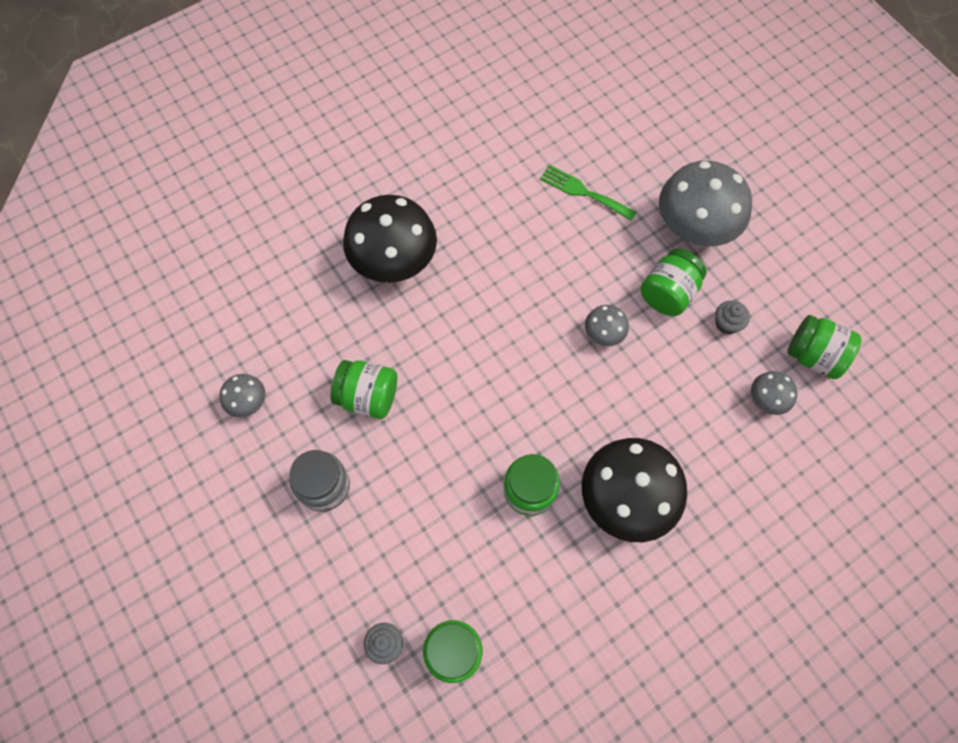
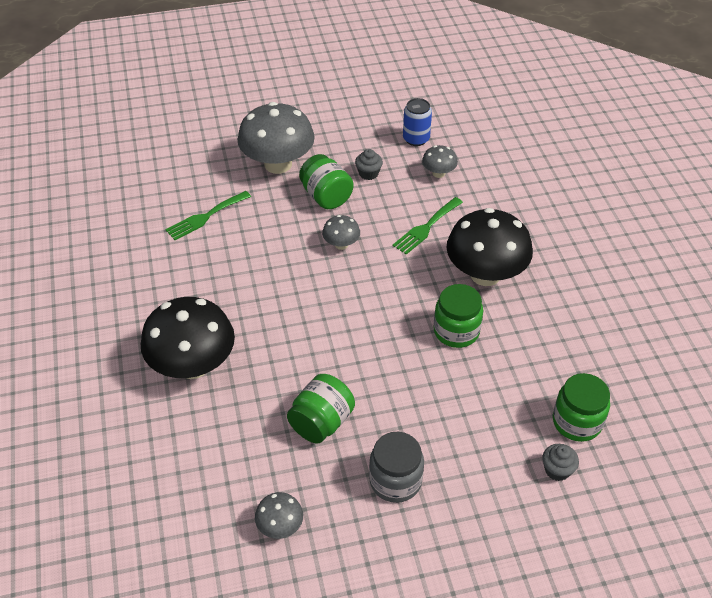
camera: 70 degrees left, 20 degrees down
green jar [787,315,862,379] -> blue can [403,98,432,146]
none -> green fork [393,197,463,255]

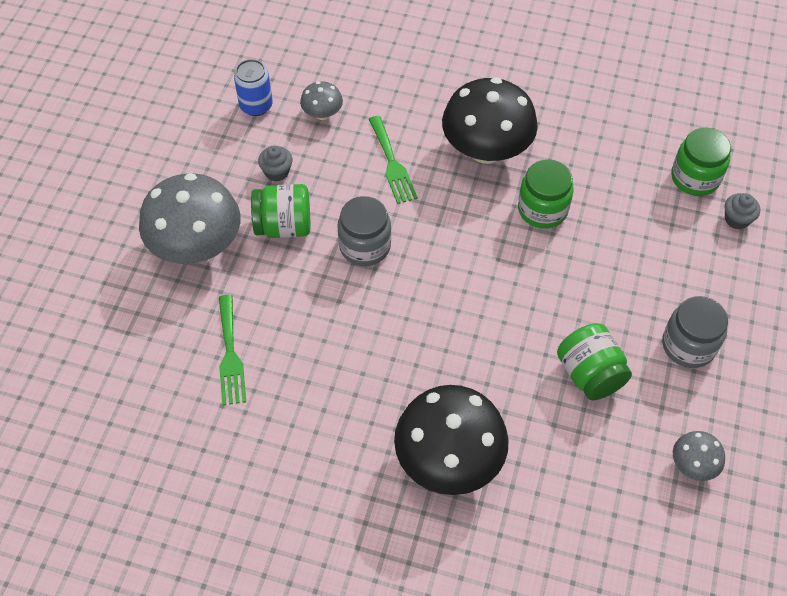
camera: 60 degrees left, 10 degrees up
grey mushroom [322,215,360,250] -> grey jar [338,196,391,266]

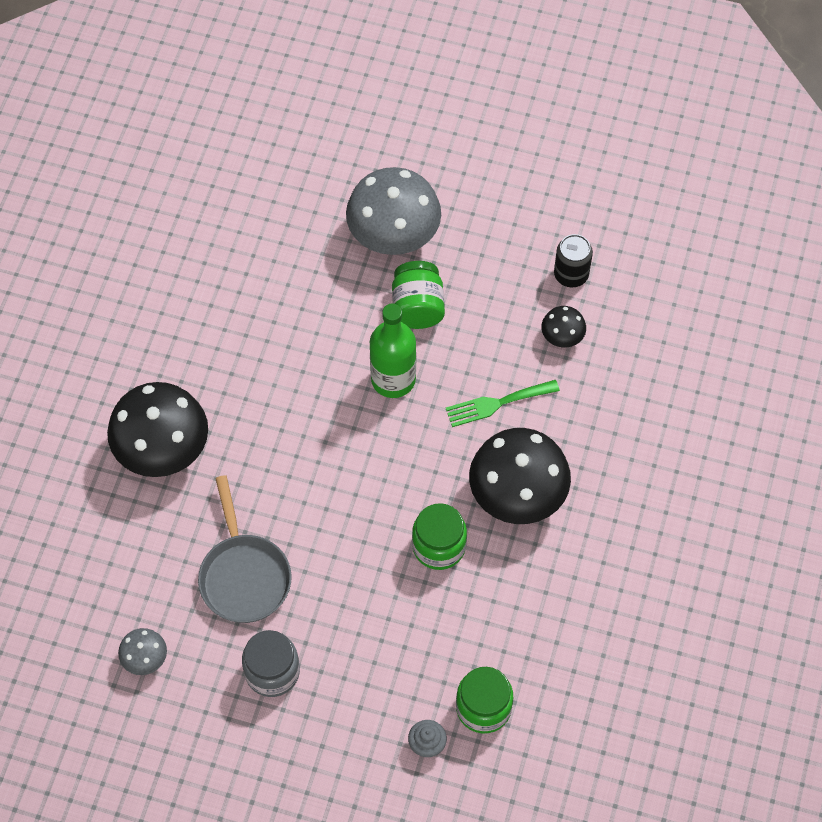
camera: 90 degrees right, 5 degrees up
green fork [219,295,246,405] -> none
blue can [234,59,273,116] -> black can [554,234,593,287]
grey cupcake [258,145,292,181] -> none
grey mushroom [300,81,343,120] -> black mushroom [541,306,586,347]
grey jar [338,196,391,266] -> green bottle [370,303,416,398]
green jar [557,323,632,400] -> grey pan [198,475,292,623]

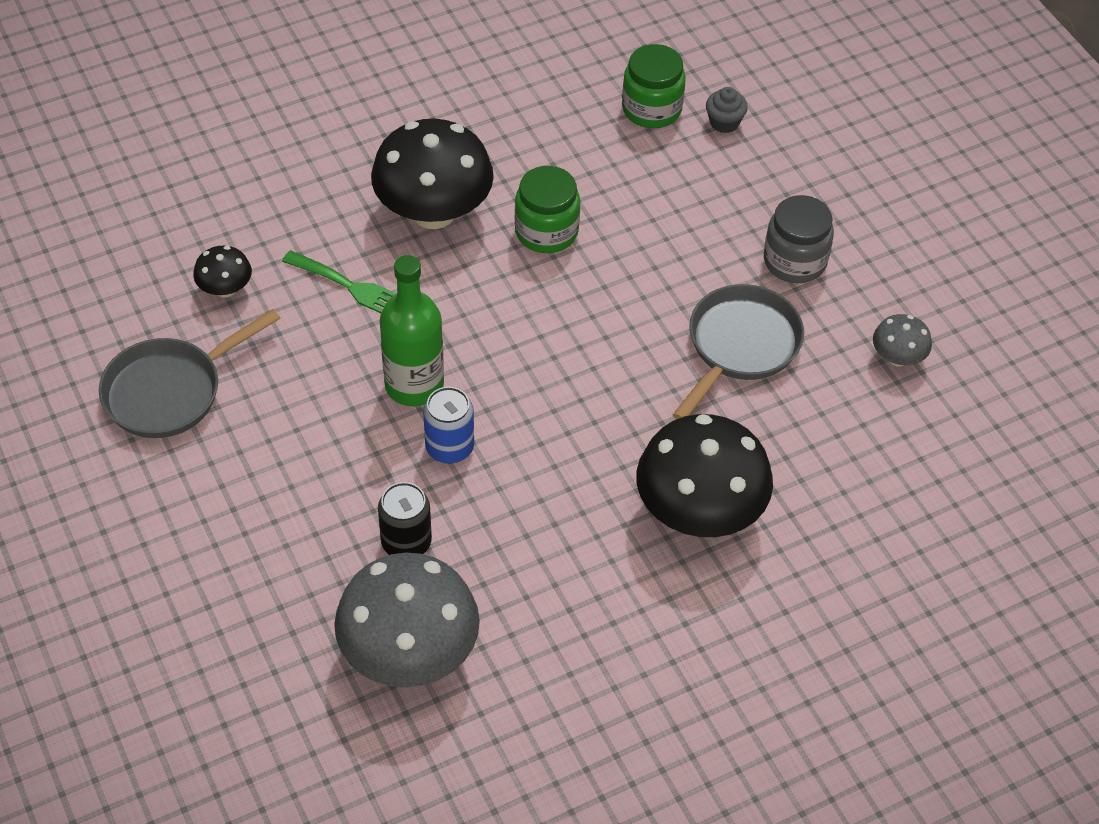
camera: 135 degrees left, 10 degrees down
grey mushroom [346,167,441,255] -> grey mushroom moved to [334,553,480,687]
green jar [392,261,445,329] -> none
black can [554,234,593,287] -> black can moved to [378,482,432,555]
none -> grey pan [99,309,280,438]
none -> blue can [423,387,474,464]

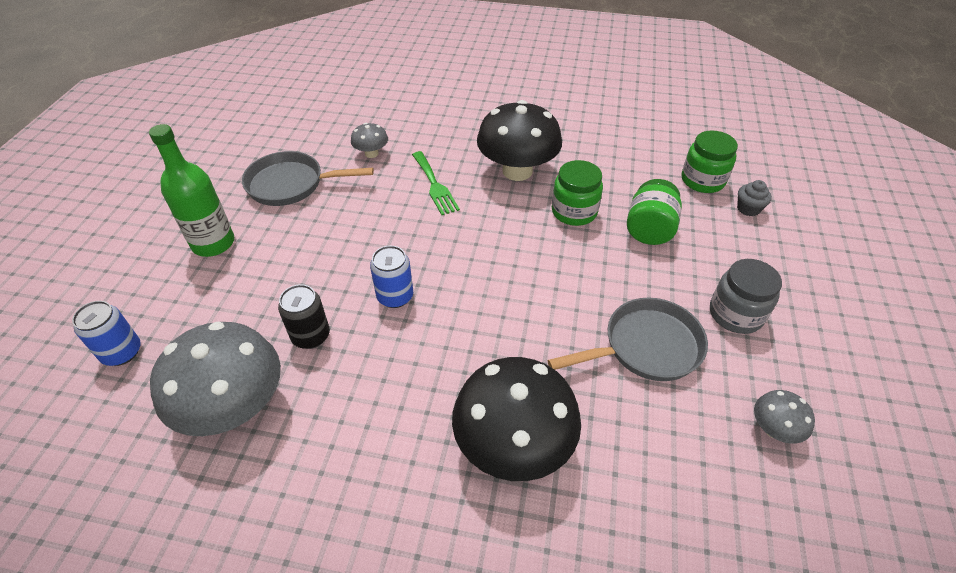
camera: 40 degrees right, 5 degrees down
black mushroom [193,246,252,298] -> grey mushroom [351,123,388,158]
green bottle [380,255,444,406] -> green bottle moved to [149,124,234,257]
none -> blue can [72,301,141,366]
none -> green jar [627,179,682,245]

